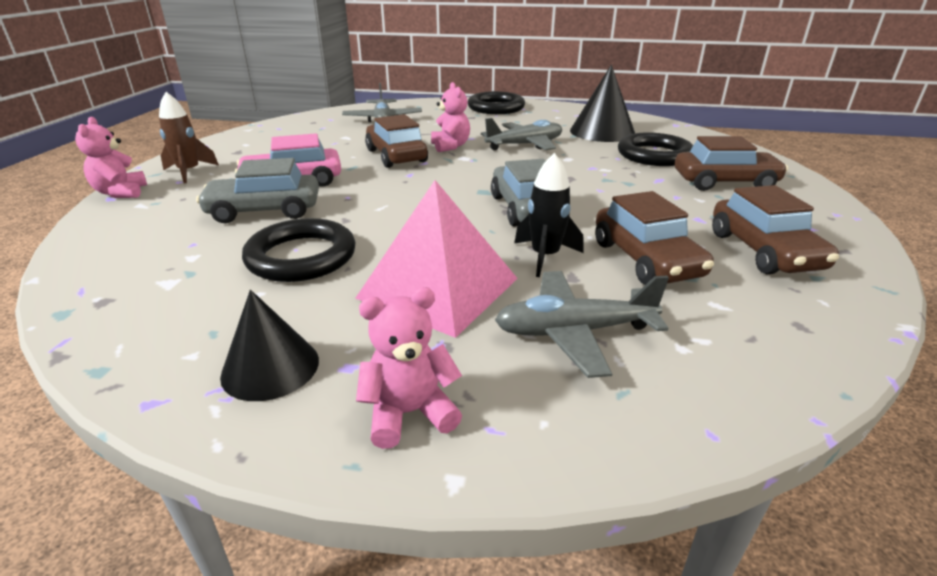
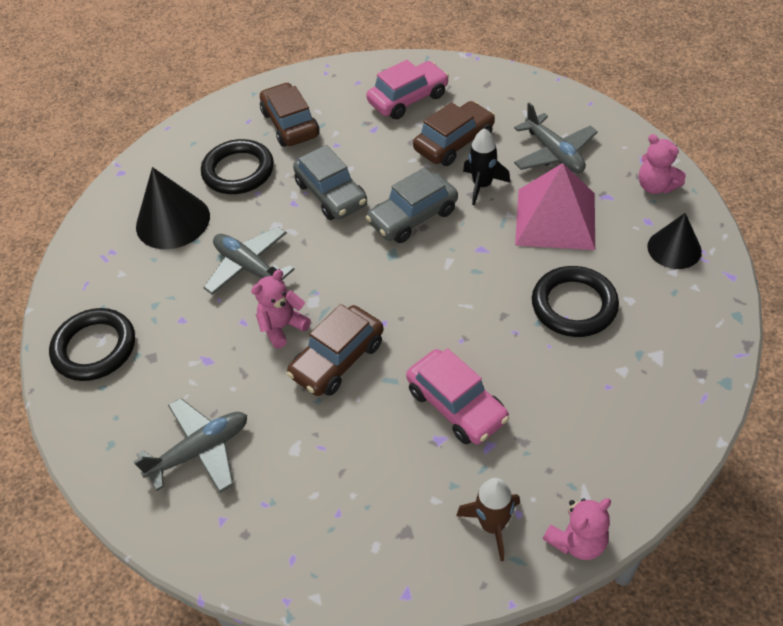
camera: 110 degrees left, 20 degrees up
grey car [196,158,319,223] -> grey car moved to [293,145,367,220]
brown car [712,185,839,274] -> pink car [366,60,449,119]

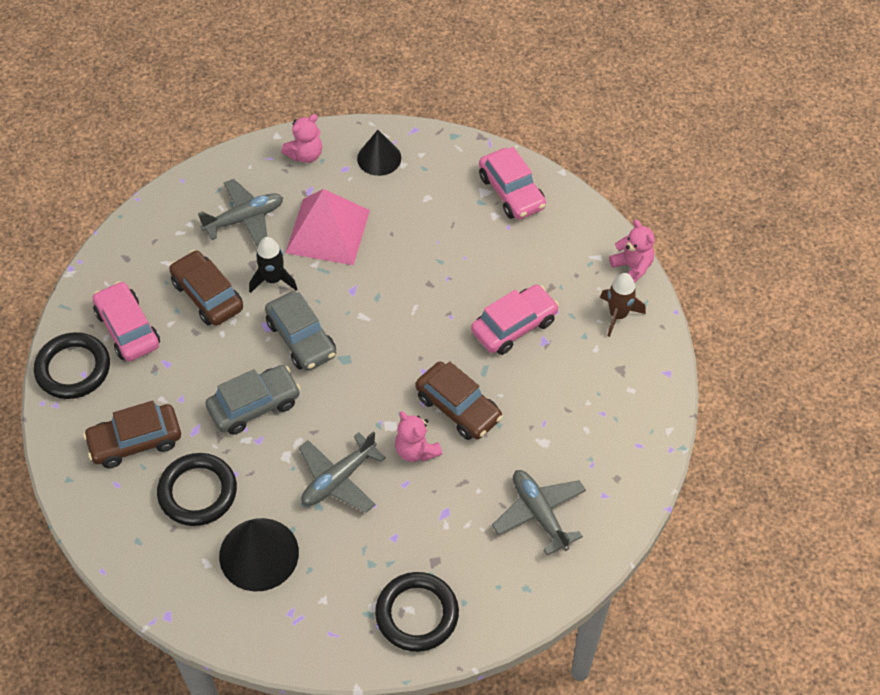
camera: 90 degrees left, 5 degrees up
black ring [532,266,619,337] -> black ring moved to [34,332,110,399]
none -> pink car [479,147,546,219]

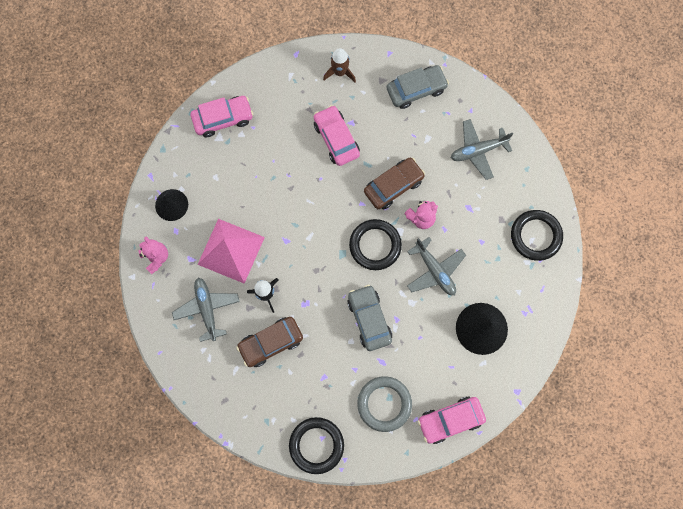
camera: 80 degrees left, 20 degrees up
brown car [83,401,181,468] -> grey ring [357,376,412,432]
pink car [93,281,160,361] -> pink car moved to [418,396,486,444]
black ring [157,453,237,526] -> black ring moved to [349,219,402,270]
grey car [265,291,336,371] -> grey car moved to [386,65,449,109]
pink teddy bear [609,220,655,283] -> none

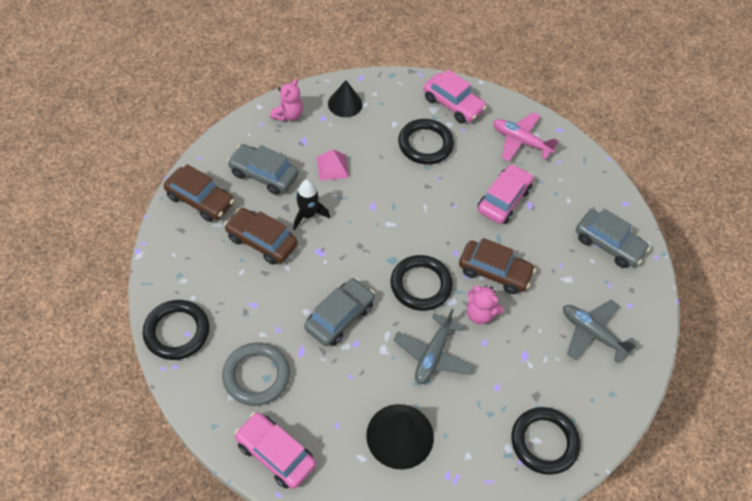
camera: 55 degrees right, 20 degrees down
grey plane [172,278,240,342] -> grey car [227,144,298,195]
pink pyramid [197,219,265,284] -> pink pyramid [317,149,349,180], size x0.53
brown rocket [323,48,356,82] -> none
none -> brown car [163,164,234,222]
none -> black ring [398,119,454,165]
none -> pink plane [493,112,558,162]

